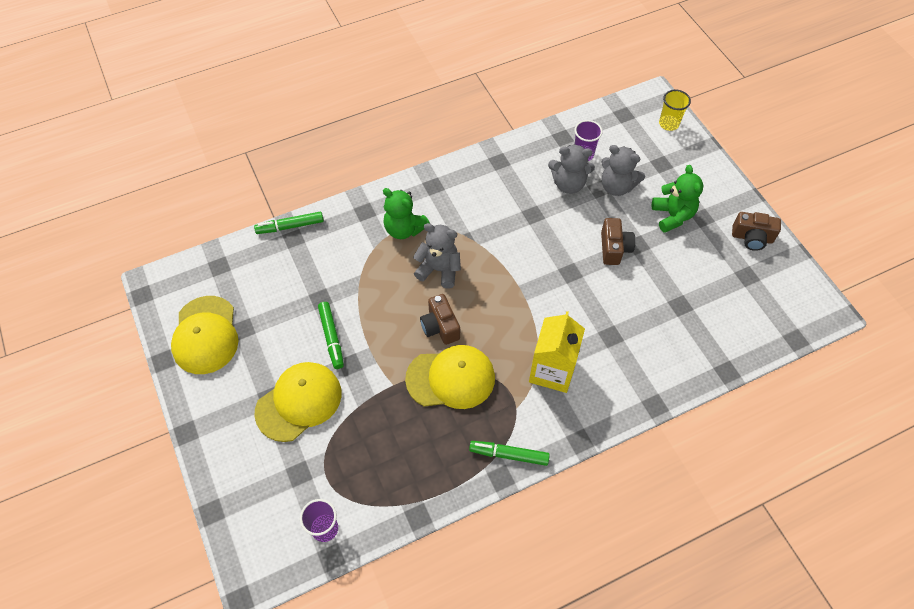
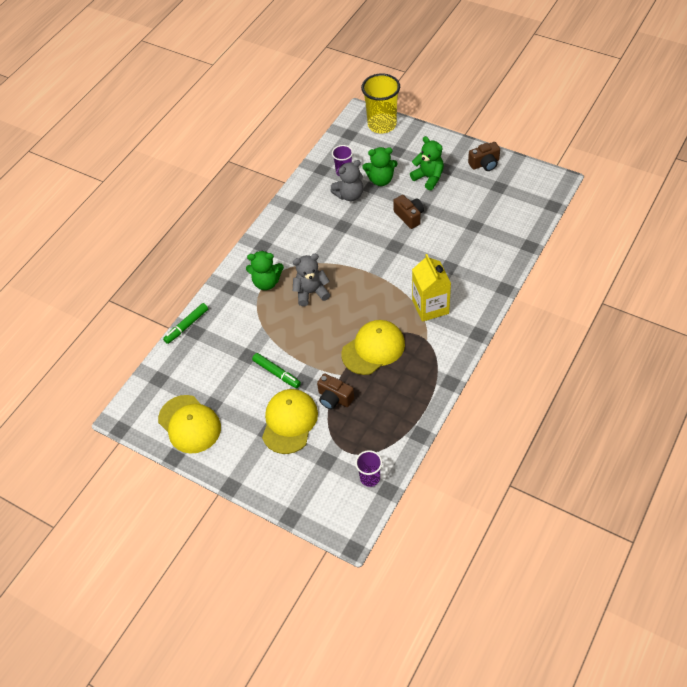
camera: 30 degrees left, 5 degrees down
brown camera [420,294,460,345] -> brown camera moved to [317,373,354,409]
green marker [469,441,550,466] -> none
grey teddy bear [601,145,645,196] -> green teddy bear [362,147,398,186]
yellow cup [659,89,691,131] -> yellow cup [361,73,400,133], size x1.85

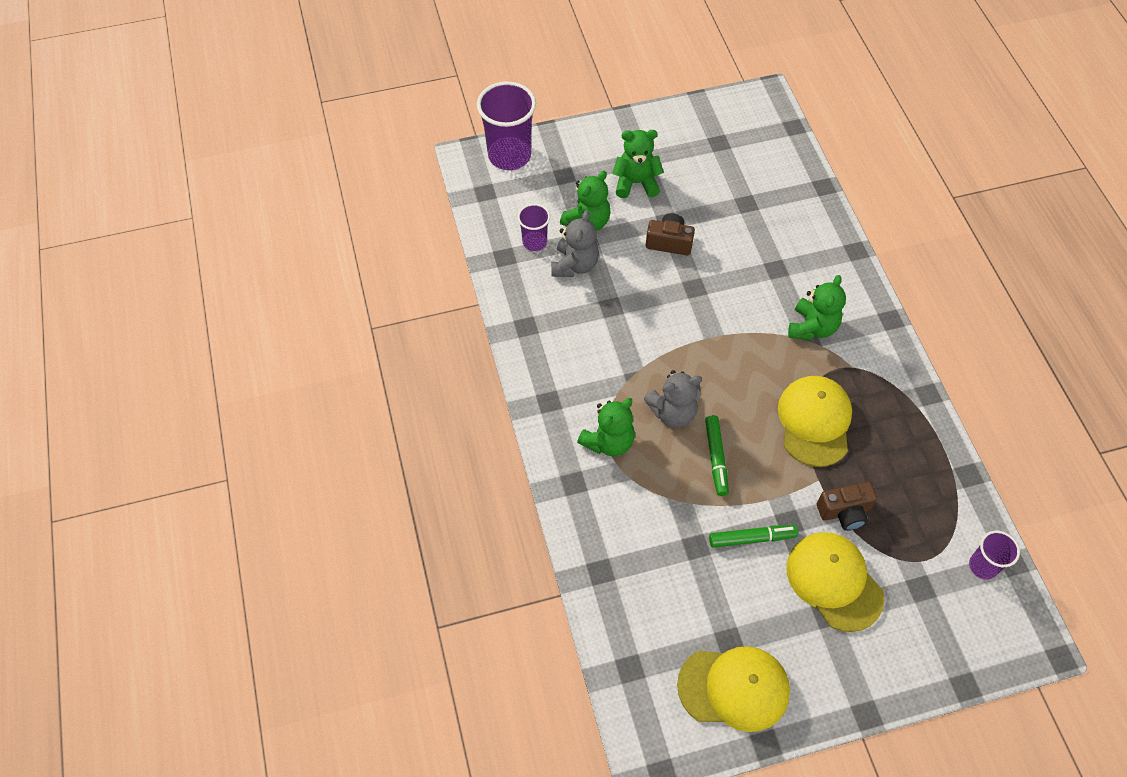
camera: 50 degrees left, 5 degrees up
green marker [163,303,208,344] -> green marker moved to [705,415,729,496]
grey teddy bear [293,254,330,306] -> grey teddy bear turned 135 degrees counterclockwise [644,370,702,428]
yellow cup [361,73,400,133] -> purple cup [477,82,536,170]
yellow carton [412,254,451,322] -> green teddy bear [788,275,846,340]
brown camera [468,142,500,171] -> none

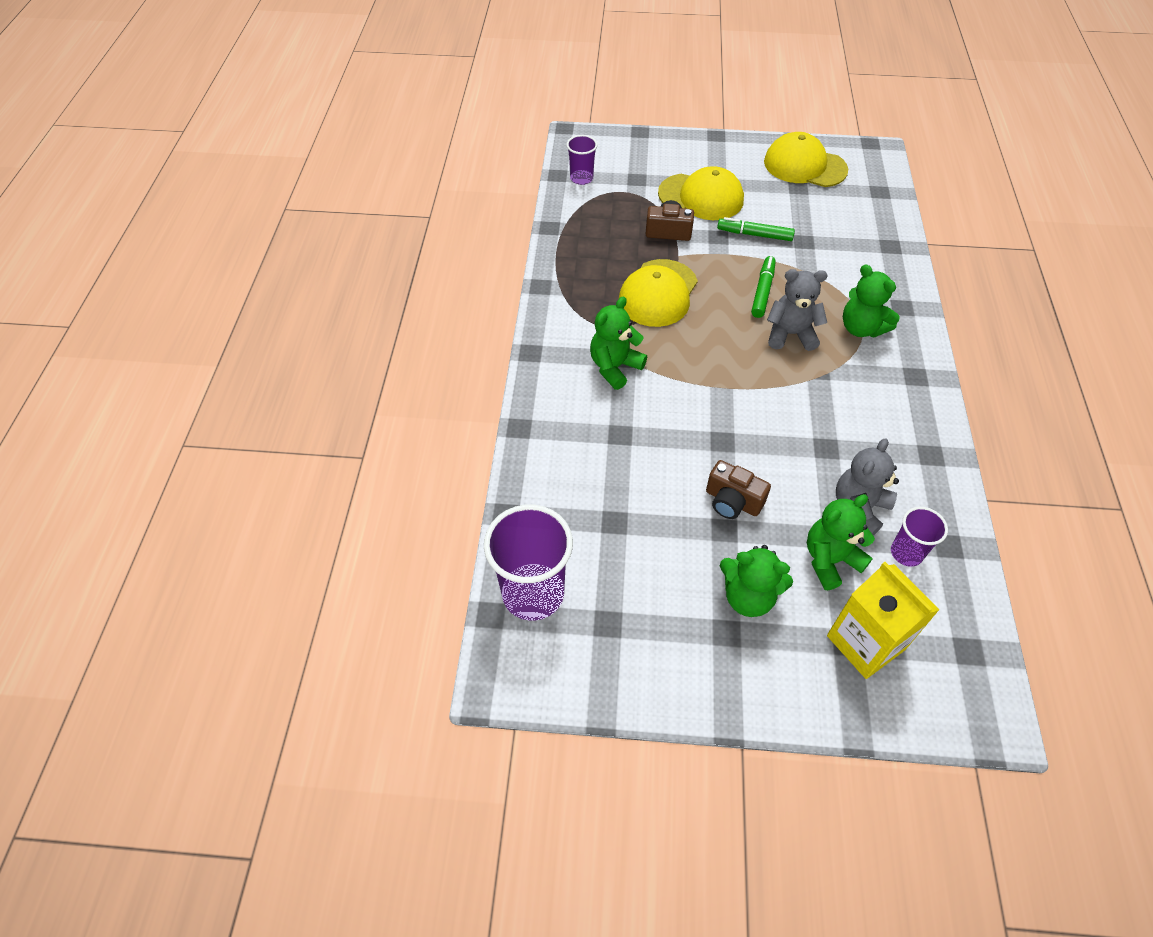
camera: 160 degrees left, 5 degrees down
purple cup [477,82,536,170] -> purple cup moved to [484,505,573,621]
green teddy bear [577,398,635,456] -> green teddy bear turned 105 degrees counterclockwise [843,264,900,338]
yellow cap [786,532,885,632] -> yellow cap turned 60 degrees counterclockwise [658,166,744,220]
none -> yellow carton [827,562,940,679]

